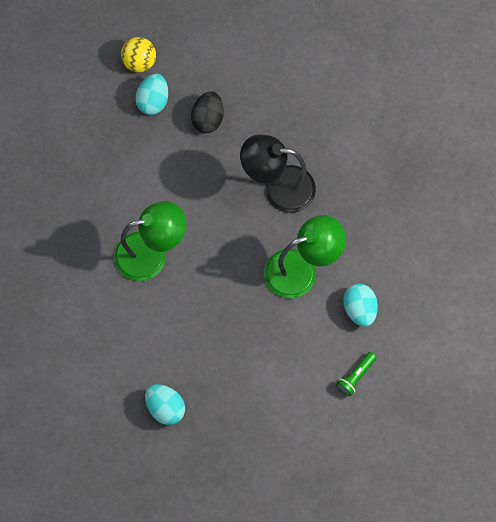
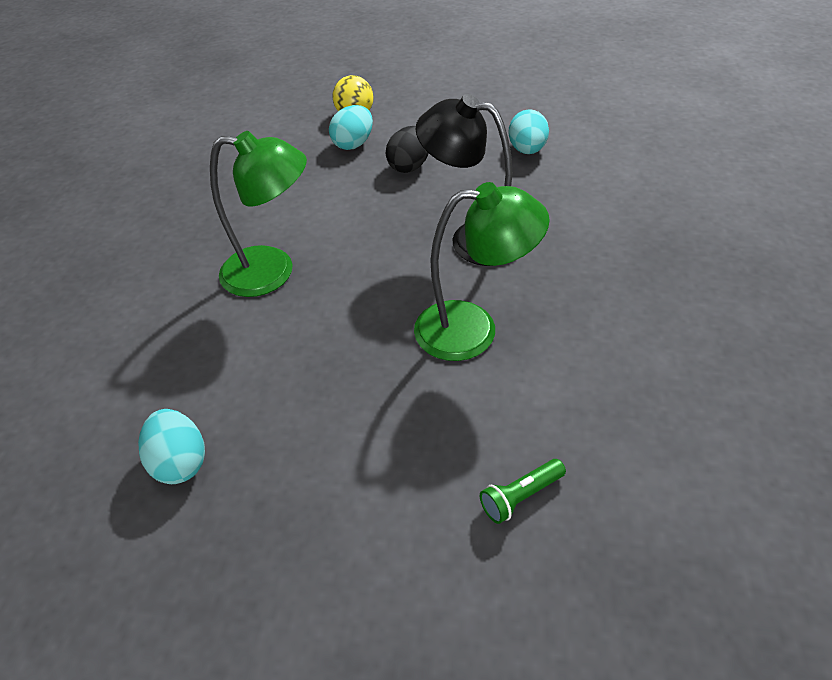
camera: 20 degrees right, 25 degrees down
turquoise egg [343,284,378,327] -> turquoise egg moved to [509,109,549,154]

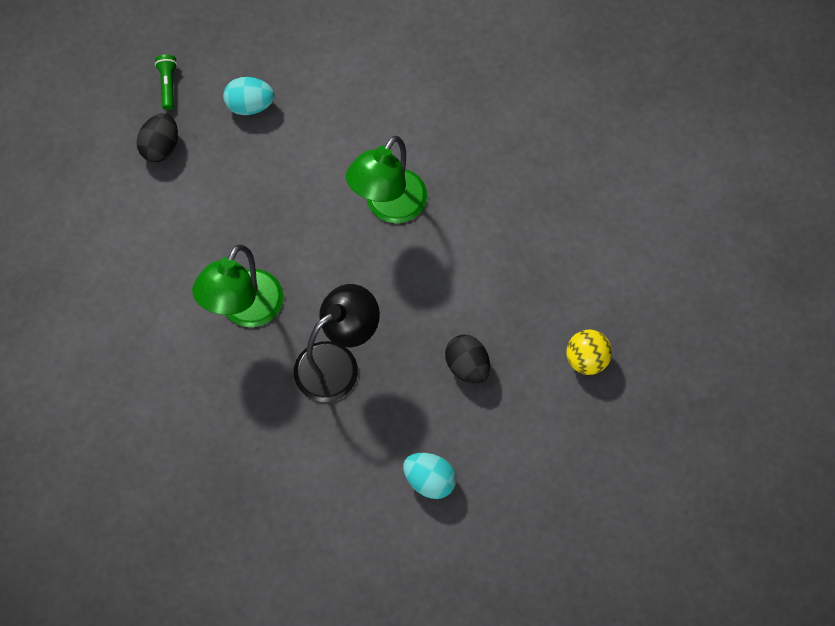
camera: 115 degrees right, 20 degrees up
turquoise egg [329,105,373,150] -> none
green flashlight [480,459,566,524] -> green flashlight moved to [155,55,177,110]
none -> black egg [137,113,178,162]

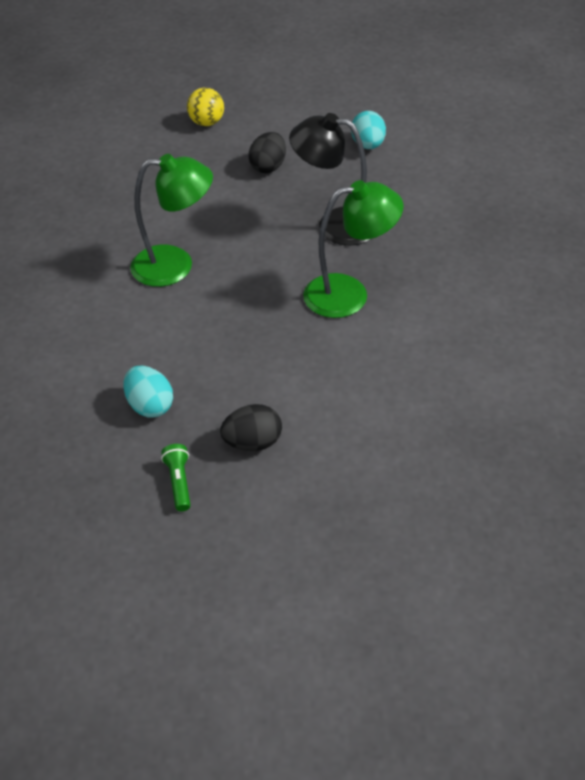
camera: 125 degrees left, 20 degrees down
green flashlight [155,55,177,110] -> green flashlight turned 120 degrees clockwise [161,444,191,511]

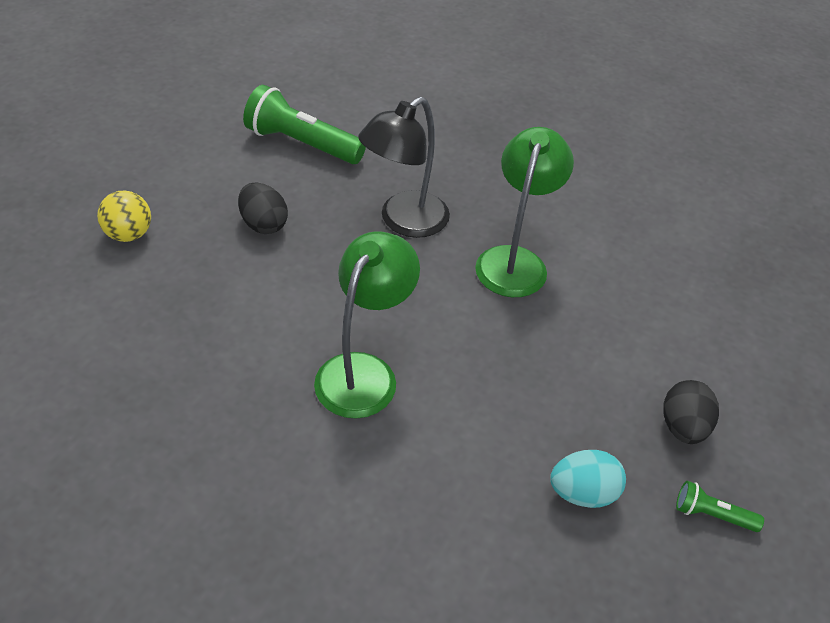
camera: 65 degrees left, 0 degrees up
turquoise egg [351,111,386,149] -> green flashlight [243,85,366,164]

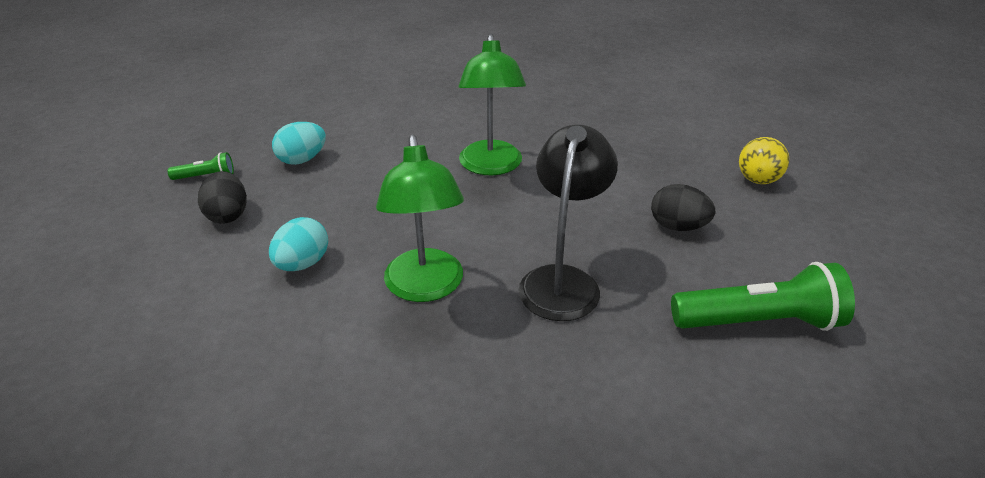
camera: 155 degrees right, 10 degrees down
none -> turquoise egg [269,217,328,271]

